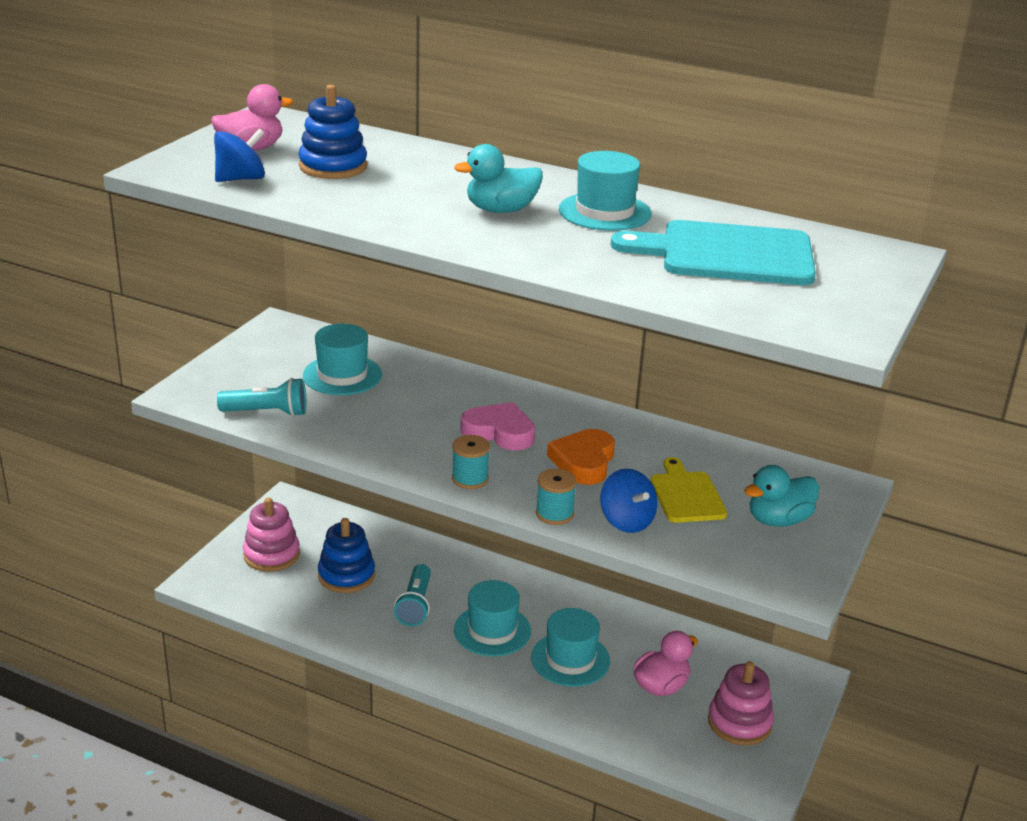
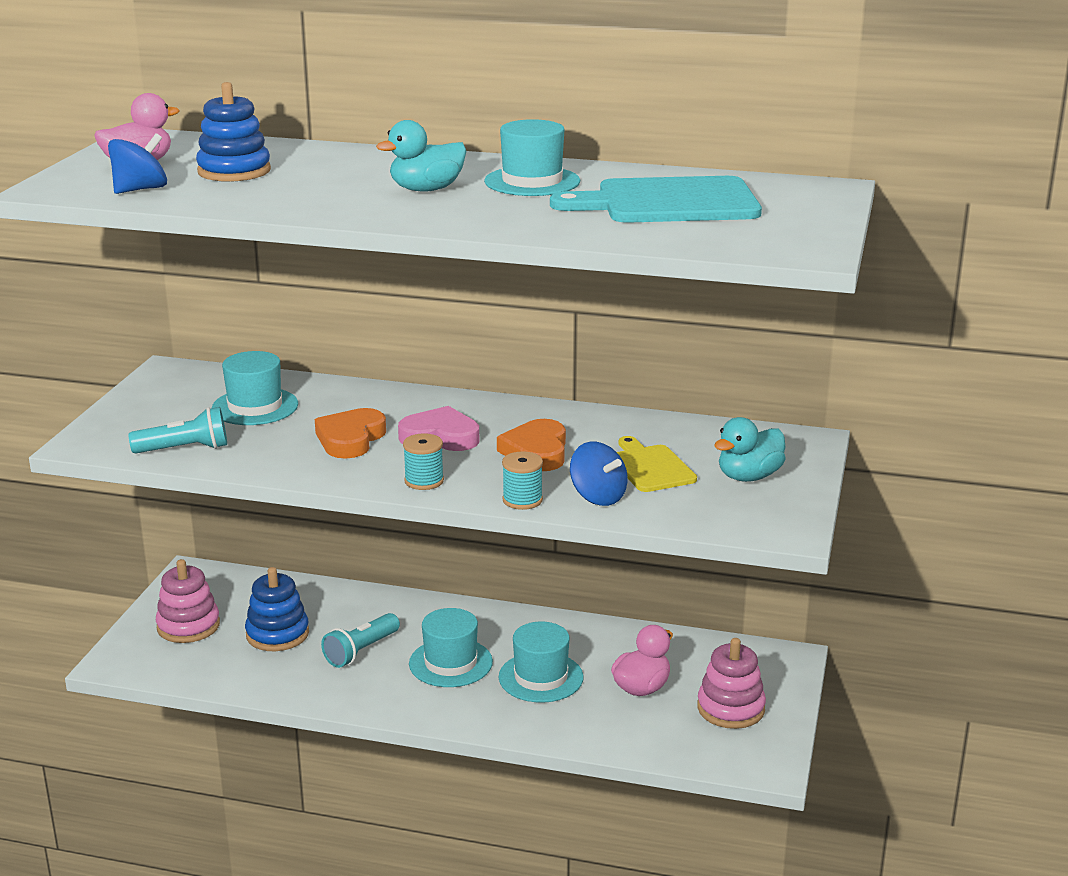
camera: 10 degrees left, 5 degrees down
turquoise flashlight [394,564,431,626] -> turquoise flashlight turned 45 degrees clockwise [321,613,400,668]
none -> orange heart [315,408,386,459]

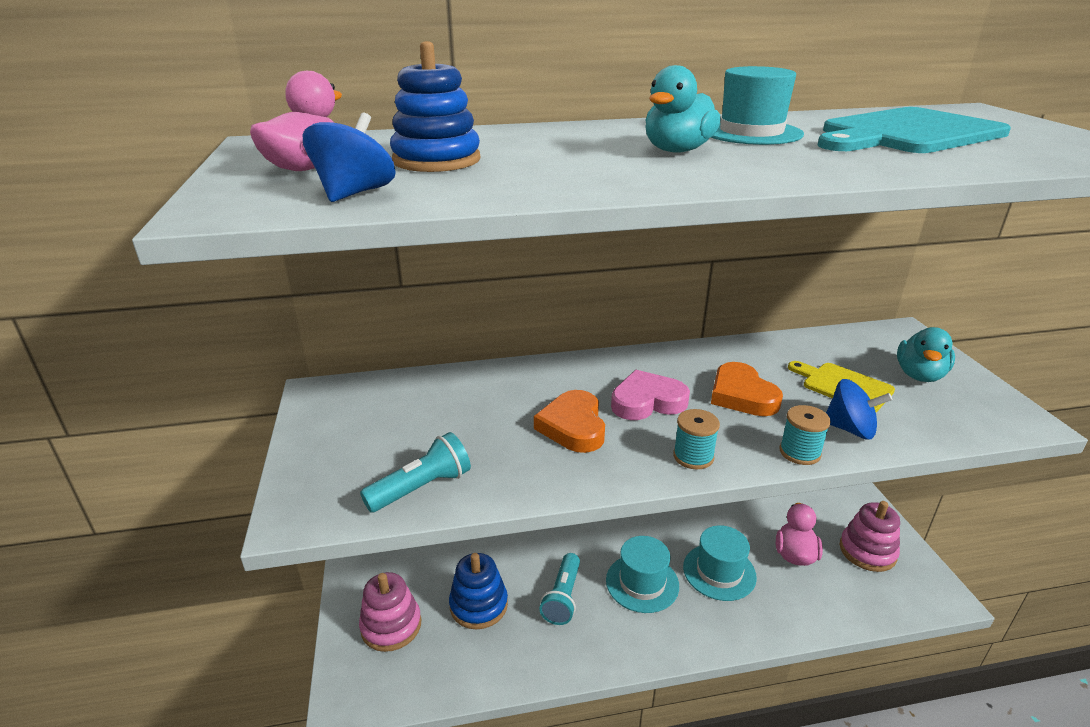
camera: 25 degrees left, 5 degrees up
turquoise hat [212,351,298,425] -> none

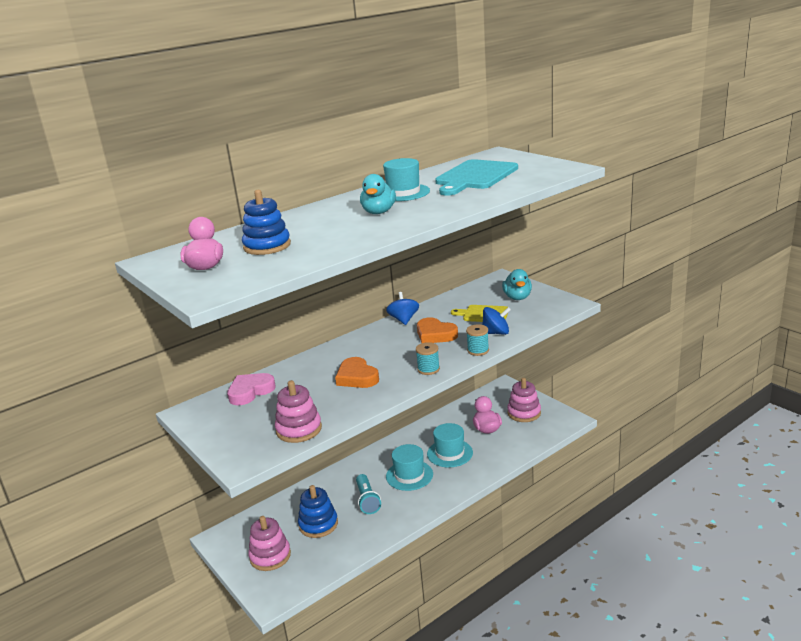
camera: 25 degrees left, 5 degrees down
blue spinning top [303,113,396,202] -> blue spinning top moved to [386,292,419,325]
turquoise flashlight [360,432,471,513] -> pink stacking toy [275,380,322,443]
pink heart [611,370,690,420] -> pink heart moved to [227,373,276,405]

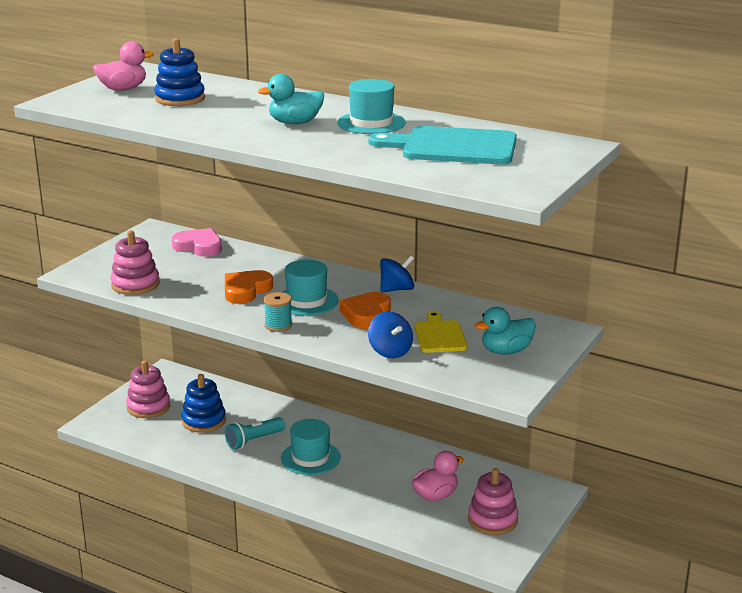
camera: 65 degrees right, 0 degrees up
turquoise hat [427,423,473,467] -> turquoise hat moved to [282,260,339,316]
turquoise spool [466,324,489,356] -> none

